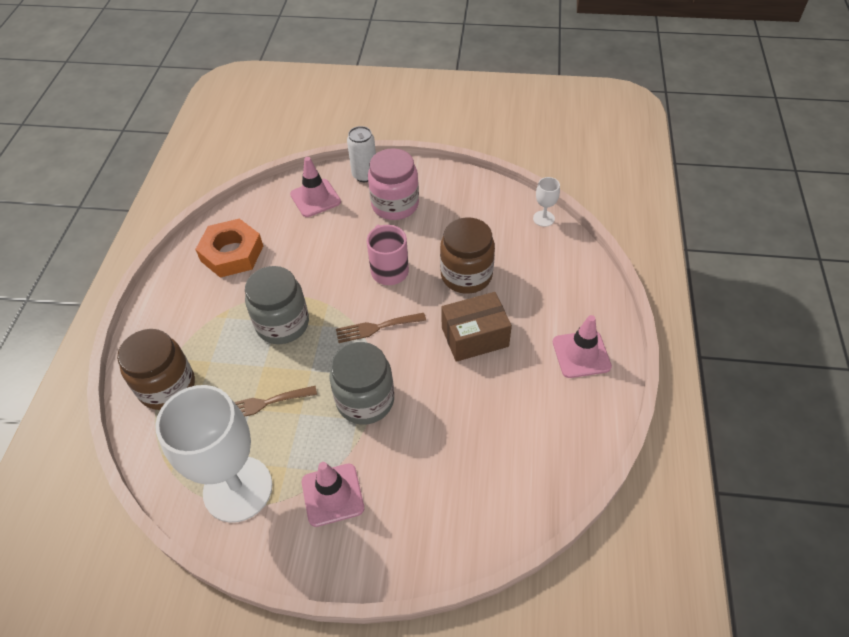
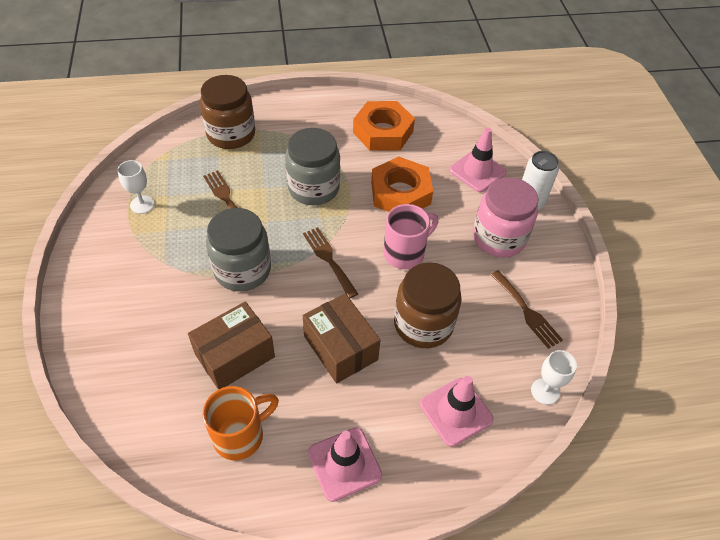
camera: 70 degrees right, 0 degrees up
white goblet [155,385,272,523] -> white goblet [117,160,154,214], size x0.40
pink traffic cone [302,462,364,527] -> pink traffic cone moved to [420,376,494,447]
none -> brown box [188,301,275,390]
none -> orange mug [202,386,279,460]
none -> orange nut [371,157,433,212]
none -> brown fork [491,270,563,349]

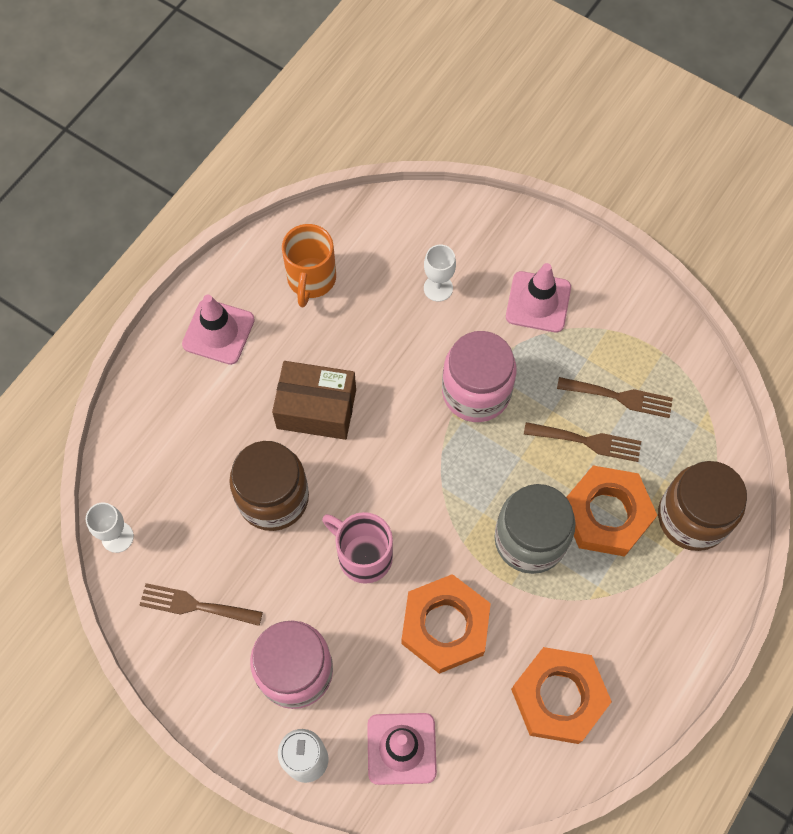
camera: 135 degrees right, 15 degrees up
white goblet [117,160,154,214] -> white goblet moved to [424,245,456,302]
brown box [188,301,275,390] -> none
grey jar [206,208,271,291] -> pink jar [442,331,517,422]
brown fork [303,227,358,298] -> brown fork moved to [557,377,673,418]
pink mug [383,204,438,269] -> pink mug turned 120 degrees clockwise [322,512,393,584]
pink traffic cone [420,376,494,447] -> pink traffic cone moved to [506,263,571,332]
none -> orange nut [566,465,657,557]

